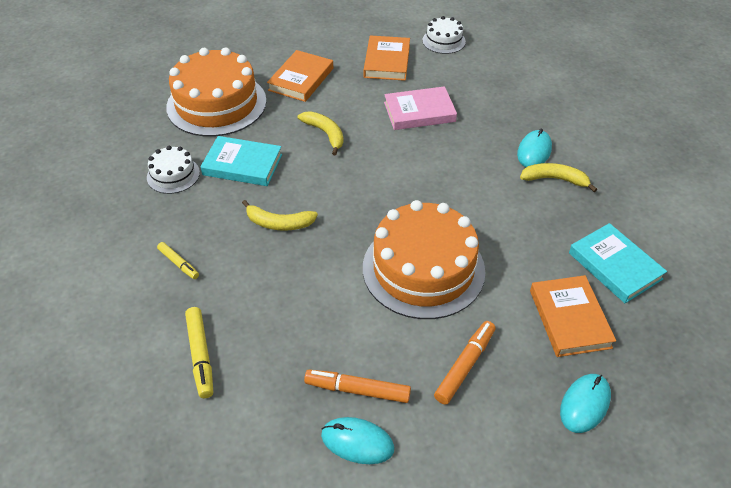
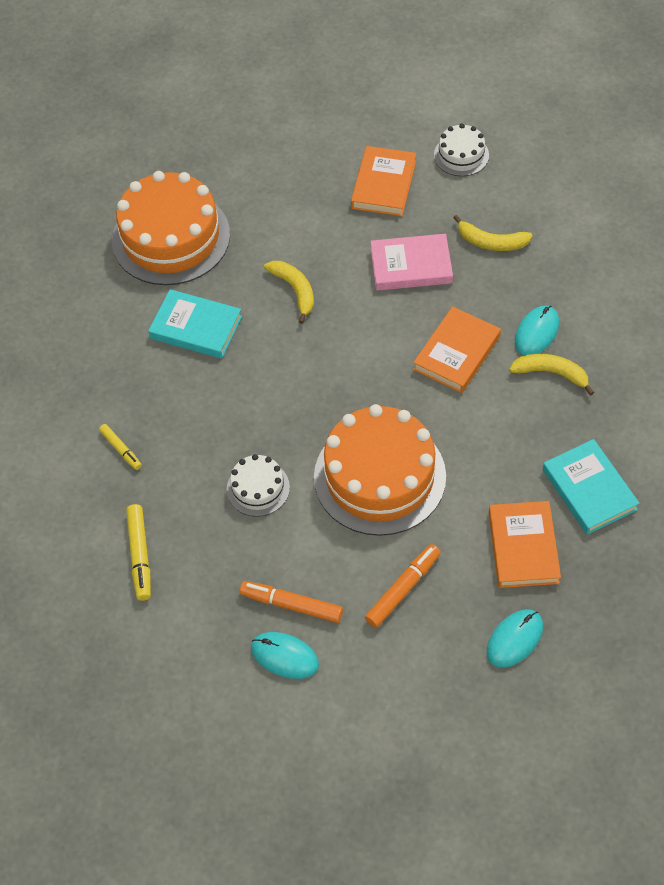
camera: 10 degrees right, 10 degrees up
white cake [147,146,200,194] -> white cake moved to [227,454,290,517]
yellow banana [242,200,318,231] -> yellow banana moved to [453,215,533,251]
orange book [267,50,333,102] -> orange book moved to [413,306,501,393]

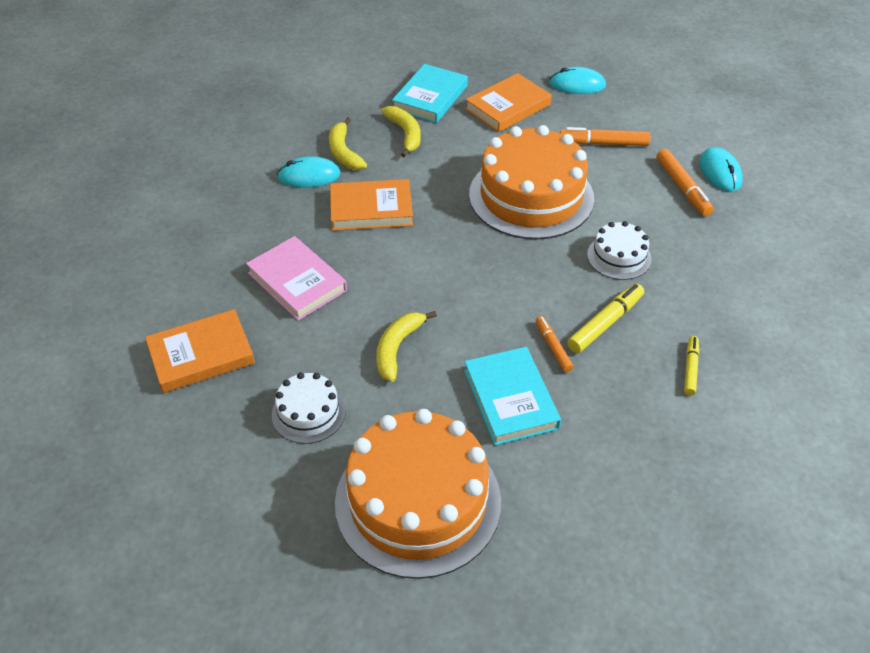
camera: 130 degrees left, 10 degrees down
yellow marker [126,504,151,601] -> yellow marker moved to [567,284,644,353]
white cake [434,123,489,176] -> white cake moved to [272,372,346,444]
yellow banana [453,215,533,251] -> yellow banana moved to [381,106,421,157]
none -> orange marker [535,316,573,372]

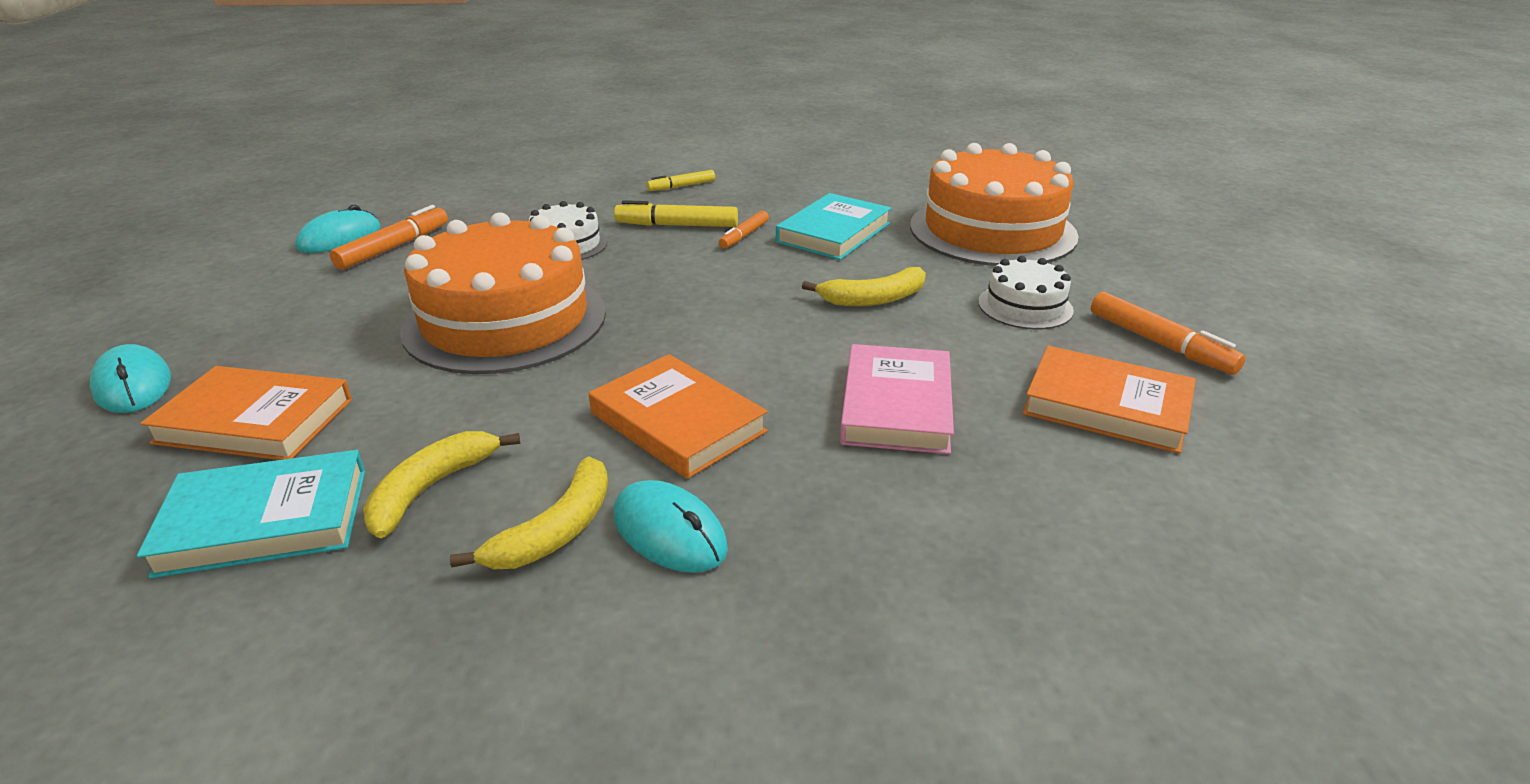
camera: 130 degrees left, 15 degrees down
orange marker [560,127,651,146] -> orange marker moved to [1091,292,1246,375]

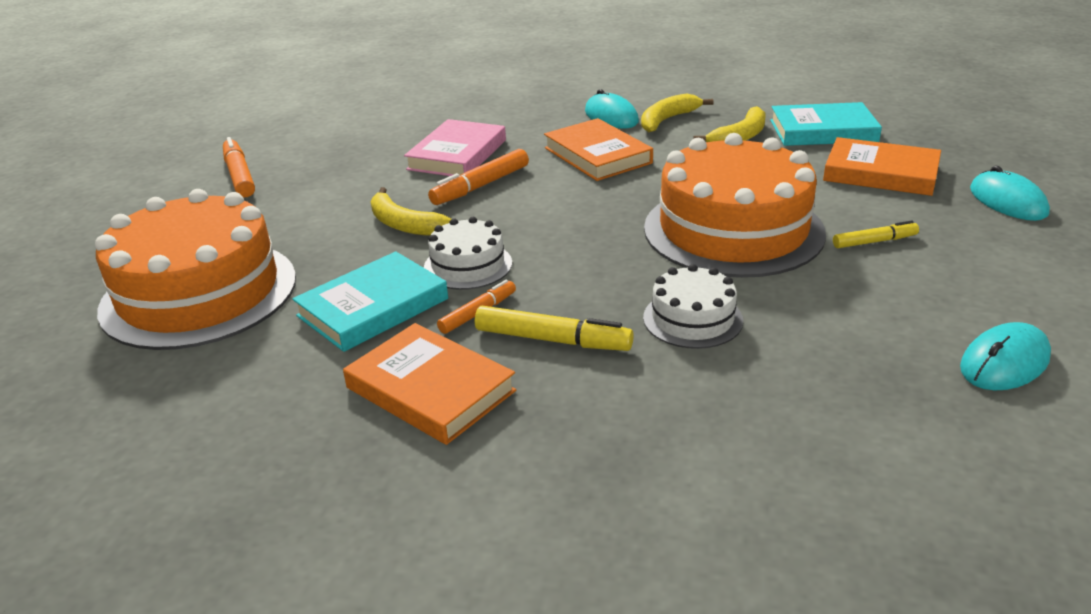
camera: 165 degrees left, 0 degrees up
orange marker [330,205,448,270] -> orange marker moved to [428,149,529,205]
yellow marker [647,170,715,191] -> yellow marker moved to [833,221,919,248]
yellow banana [802,267,926,306] -> yellow banana turned 135 degrees counterclockwise [370,187,451,236]
white cake [978,256,1074,329] -> white cake moved to [424,217,512,290]
orange book [1023,346,1196,454] -> orange book moved to [343,323,516,445]

